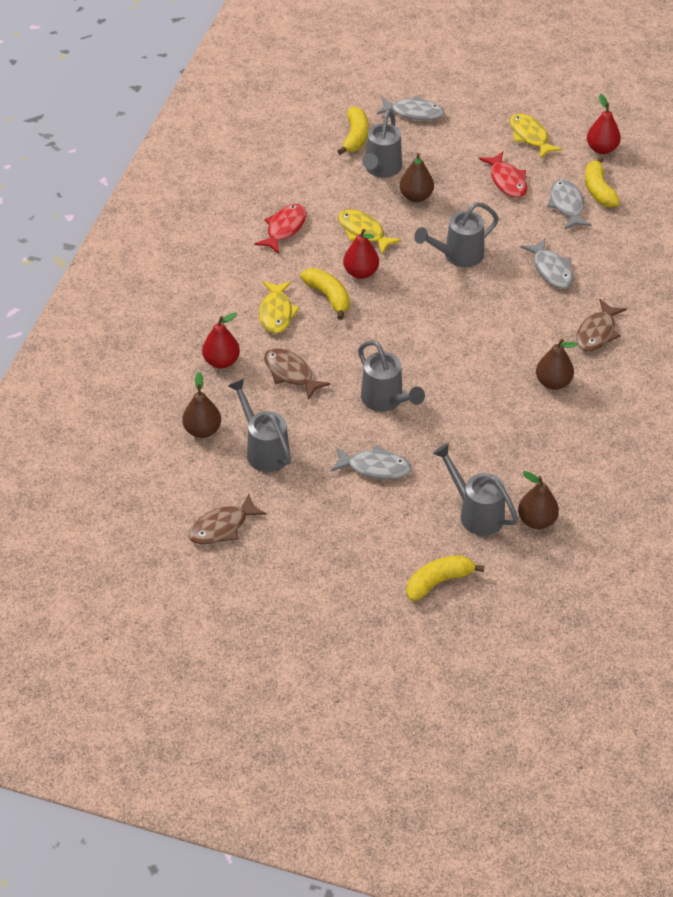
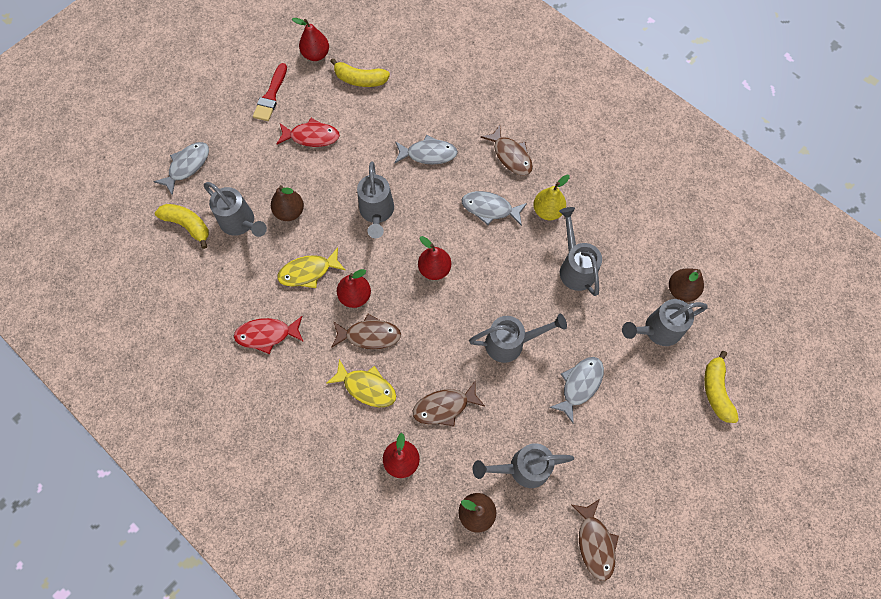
camera: 65 degrees left, 20 degrees up
red fish [254,204,307,254] -> red fish turned 60 degrees counterclockwise [234,316,304,354]
yellow banana [300,268,350,320] -> brown fish [331,314,401,349]
yellow fish [510,113,563,159] -> red brush [253,63,287,121]
brown pear [536,339,577,390] -> yellow pear [533,175,570,220]
grey fish [547,179,592,229] -> grey fish moved to [462,191,527,226]
none -> red pear [418,236,451,280]
none -> grey watering can [559,207,602,296]

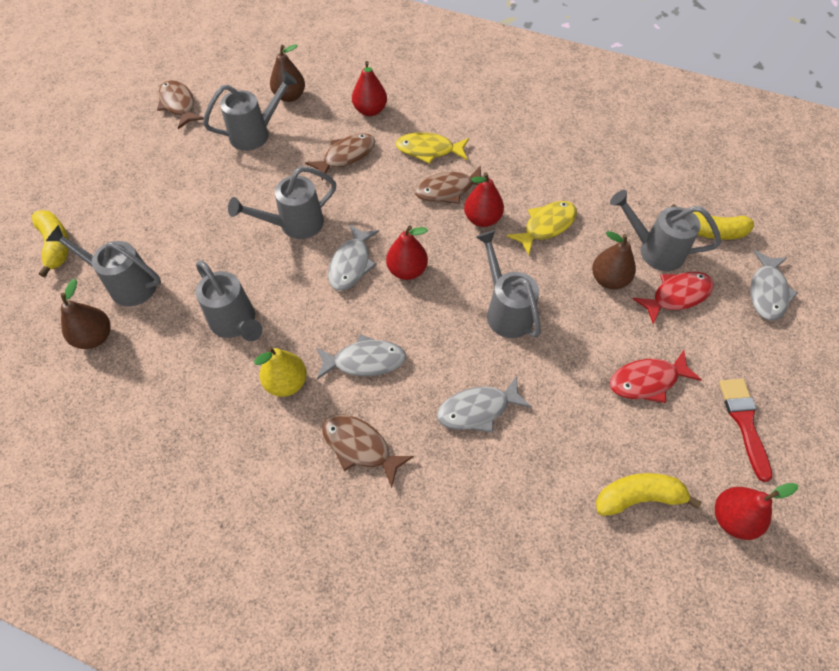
camera: 160 degrees right, 10 degrees down
red fish [234,316,304,354] -> red fish moved to [633,272,714,324]
grey fish [549,357,604,423] -> grey fish moved to [328,224,379,291]
grey watering can [622,299,708,346] -> grey watering can turned 120 degrees counterclockwise [46,225,161,307]

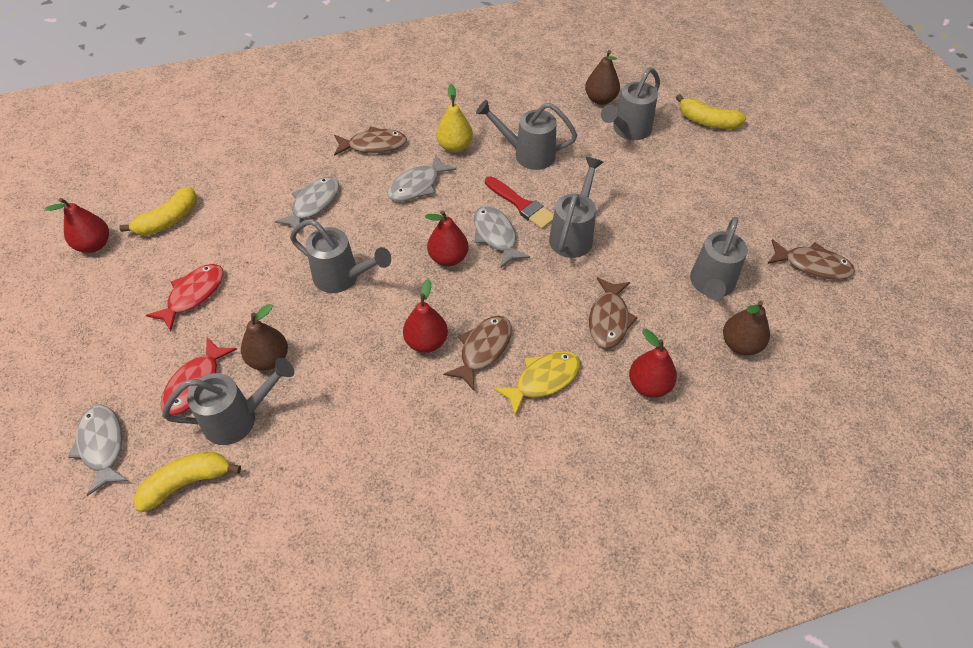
camera: 140 degrees right, 5 degrees down
grey watering can [46,225,161,307] -> grey watering can turned 150 degrees clockwise [601,67,660,140]
yellow fish [507,201,577,255] -> none
red brush [719,379,772,482] -> red brush moved to [485,176,554,229]

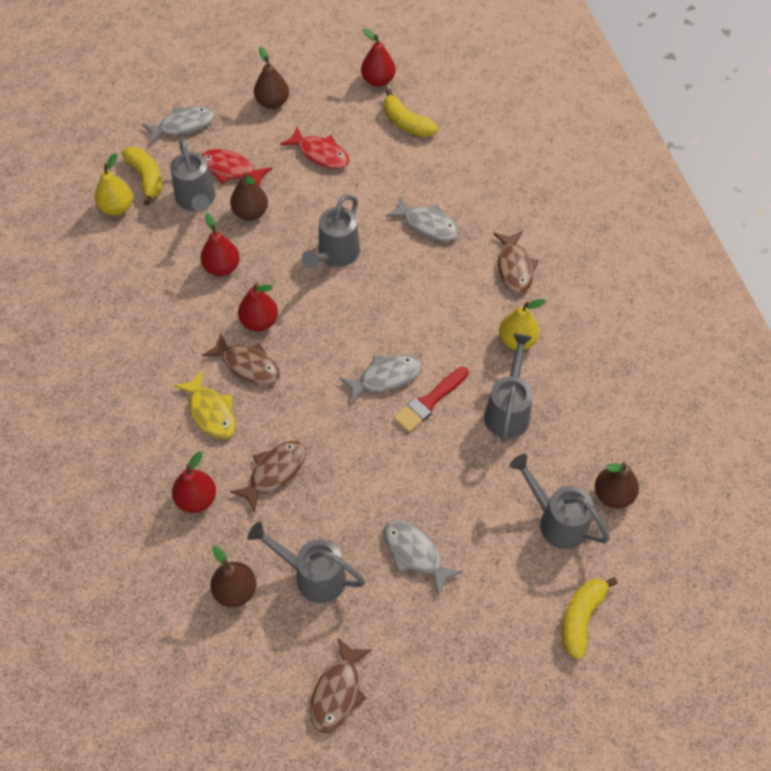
camera: 90 degrees right, 5 degrees up
grey fish [388,155,456,202] -> grey fish moved to [383,520,463,596]
red pear [425,210,469,266] -> red pear moved to [201,212,240,276]
grey watering can [549,157,603,258] -> none
brown fish [589,277,638,348] -> brown fish turned 120 degrees clockwise [230,441,306,513]
none -> yellow pear [95,153,133,215]
none -> brown pear [254,46,289,109]

